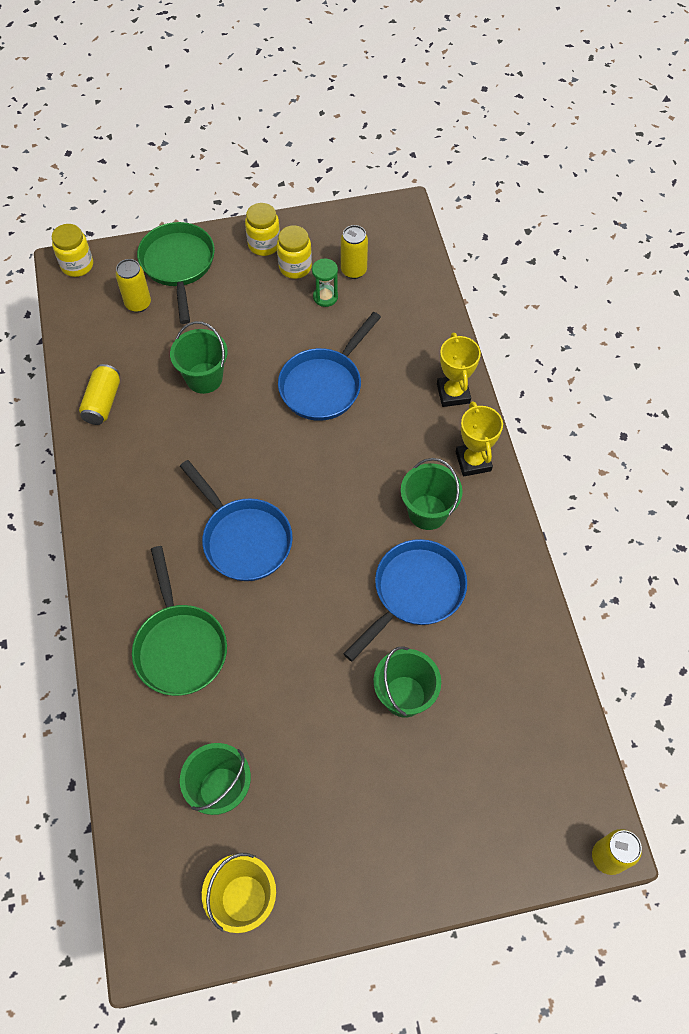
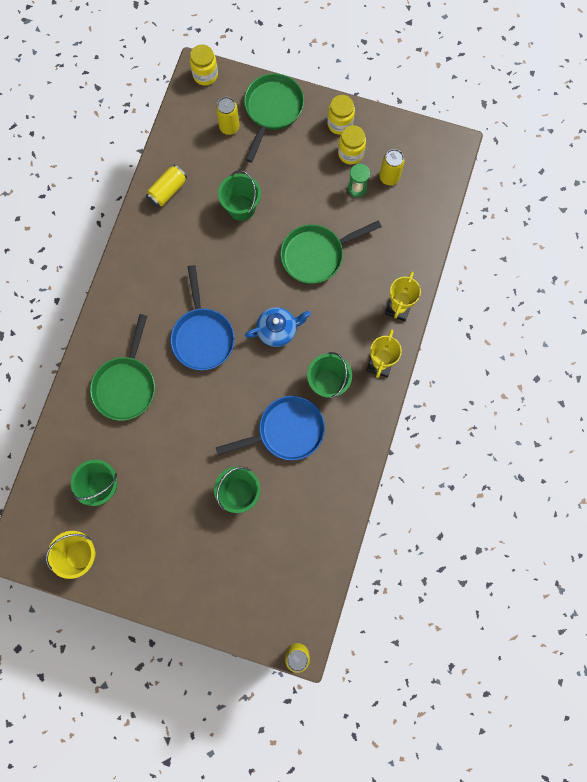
camera: 30 degrees right, 15 degrees up
blue pan [278,312,381,421] -> green pan [280,220,382,284]
none -> blue teapot [245,307,311,347]

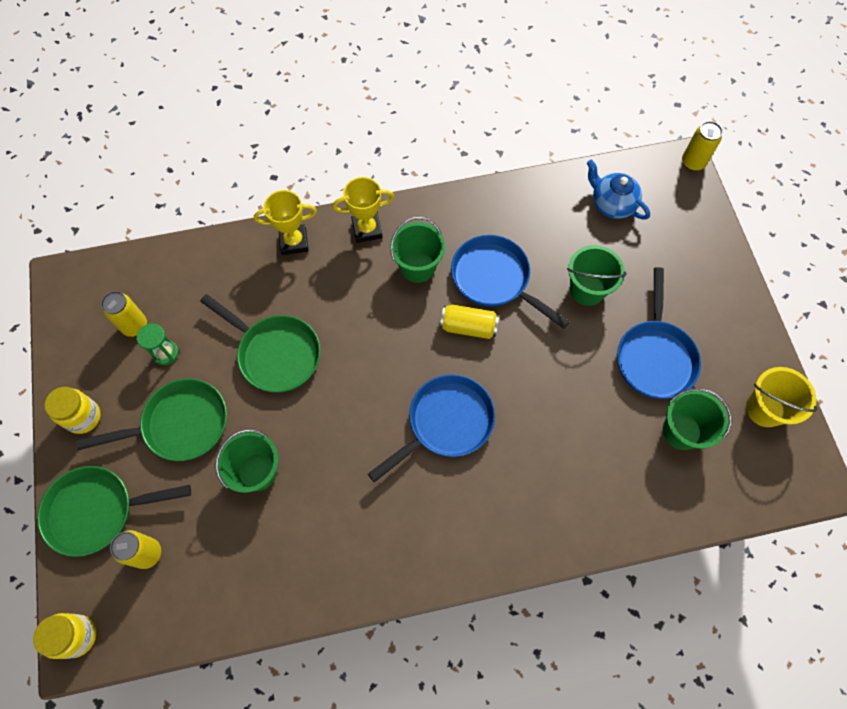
camera: 120 degrees left, 10 degrees down
green pan [90,314,155,421] -> green pan moved to [76,378,227,461]
yellow can [146,165,187,207] -> yellow can moved to [440,305,499,339]
blue teapot [245,307,311,347] -> blue teapot moved to [587,160,650,220]
yellow jar [338,125,366,165] -> none
none -> blue pan [617,267,701,399]

